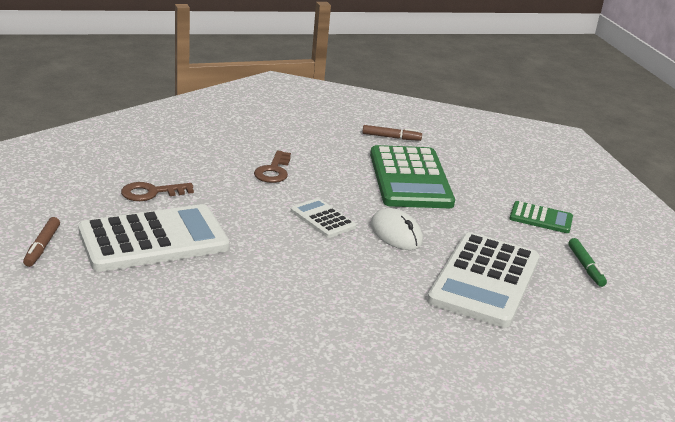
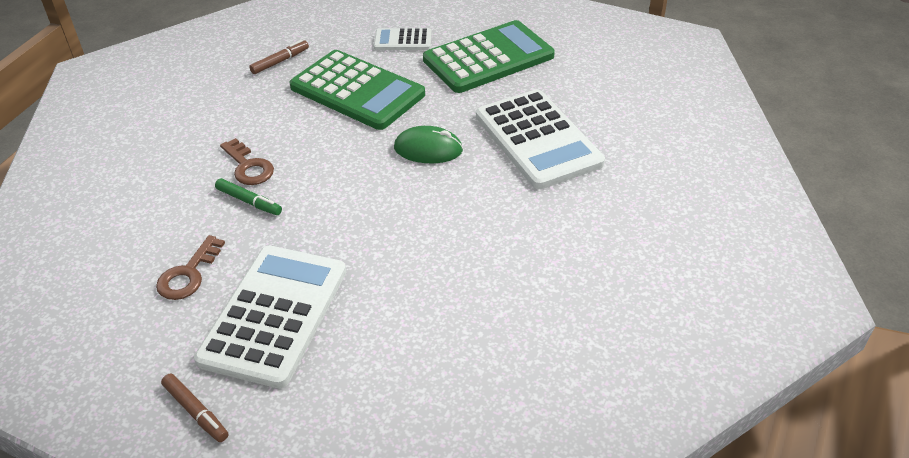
camera: 45 degrees left, 15 degrees up
white calculator [291,198,356,238] -> white calculator moved to [374,28,432,50]
white mouse [370,208,423,250] -> green mouse [394,126,463,163]
green calculator [509,201,573,233] -> green calculator [423,20,555,93], size x2.02
green marker [568,238,607,287] -> green marker moved to [215,178,282,215]

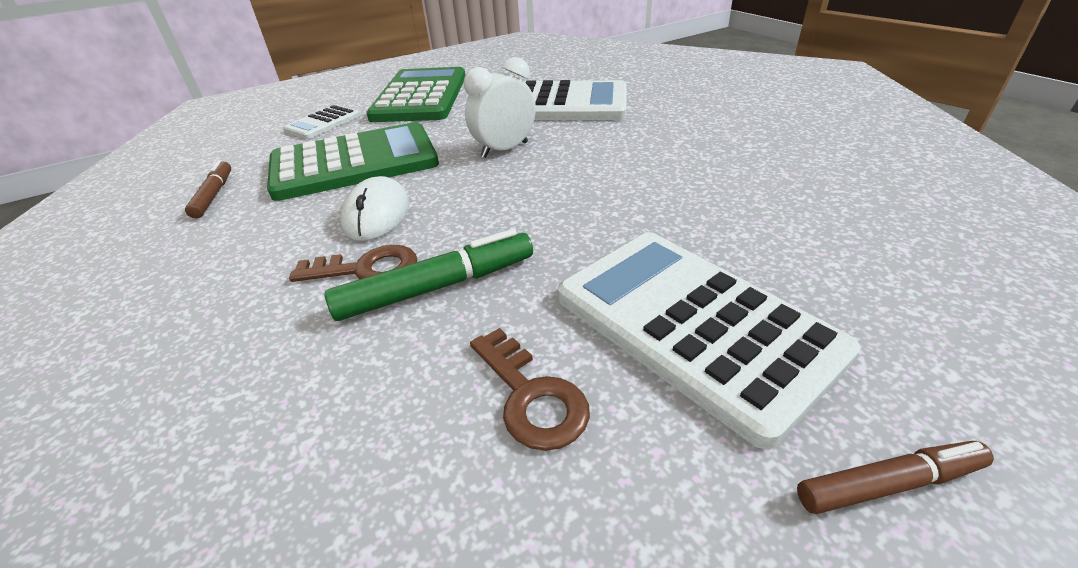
camera: 55 degrees left, 5 degrees down
green marker [215,178,282,215] -> green marker [325,229,533,321], size x1.59
green mouse [394,126,463,163] -> white clock [464,57,536,158]
none -> white mouse [340,176,409,241]

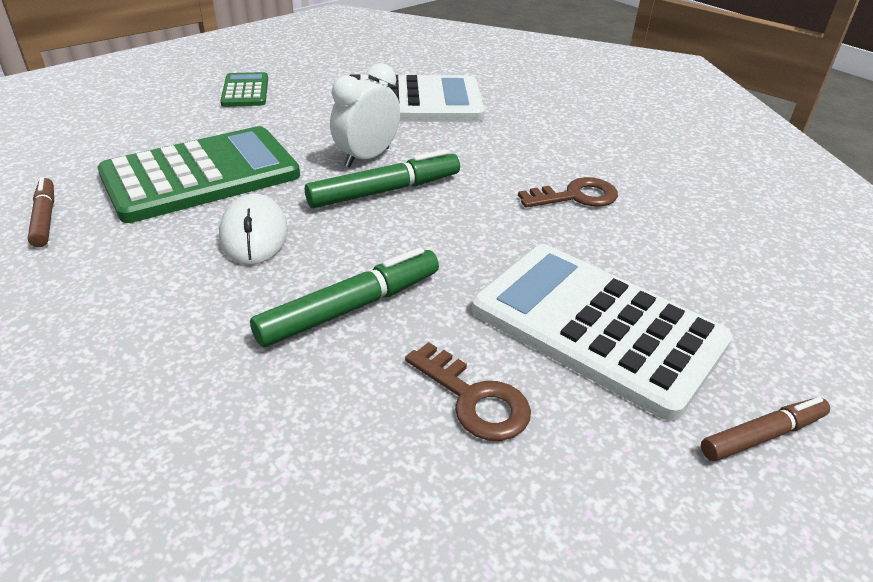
camera: 15 degrees left, 0 degrees up
white calculator [283,105,360,139] -> none
brown key [289,245,417,282] -> brown key moved to [518,177,618,208]
green calculator [366,67,466,122] -> green calculator [220,72,268,107], size x0.49
none -> green marker [305,149,460,208]

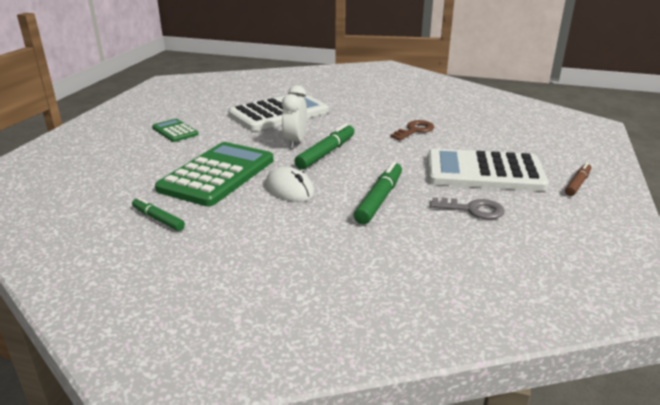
camera: 30 degrees left, 10 degrees down
brown marker [28,177,54,247] -> green marker [132,197,185,231]
brown key [405,342,531,441] -> grey key [430,197,505,219]

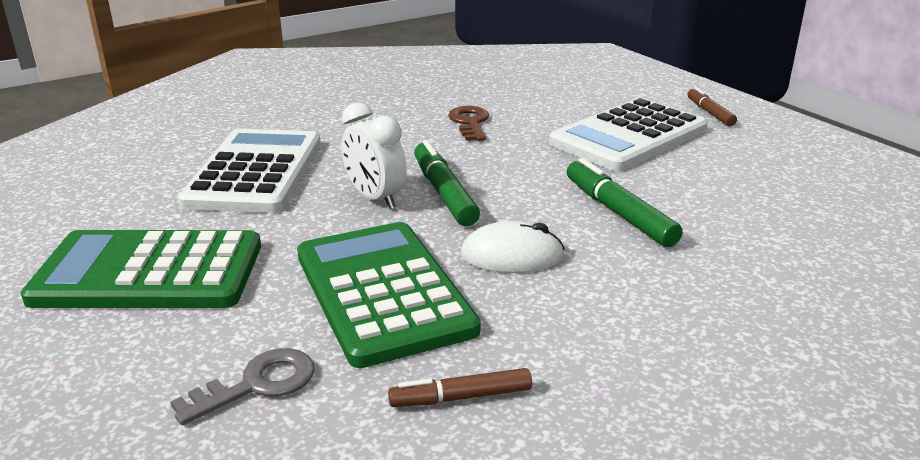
camera: 50 degrees left, 0 degrees up
green marker [132,197,185,231] -> brown marker [388,368,532,407]
green calculator [152,119,198,142] -> green calculator [20,230,261,308], size x2.02
grey key [430,197,505,219] -> grey key moved to [170,348,315,425]

